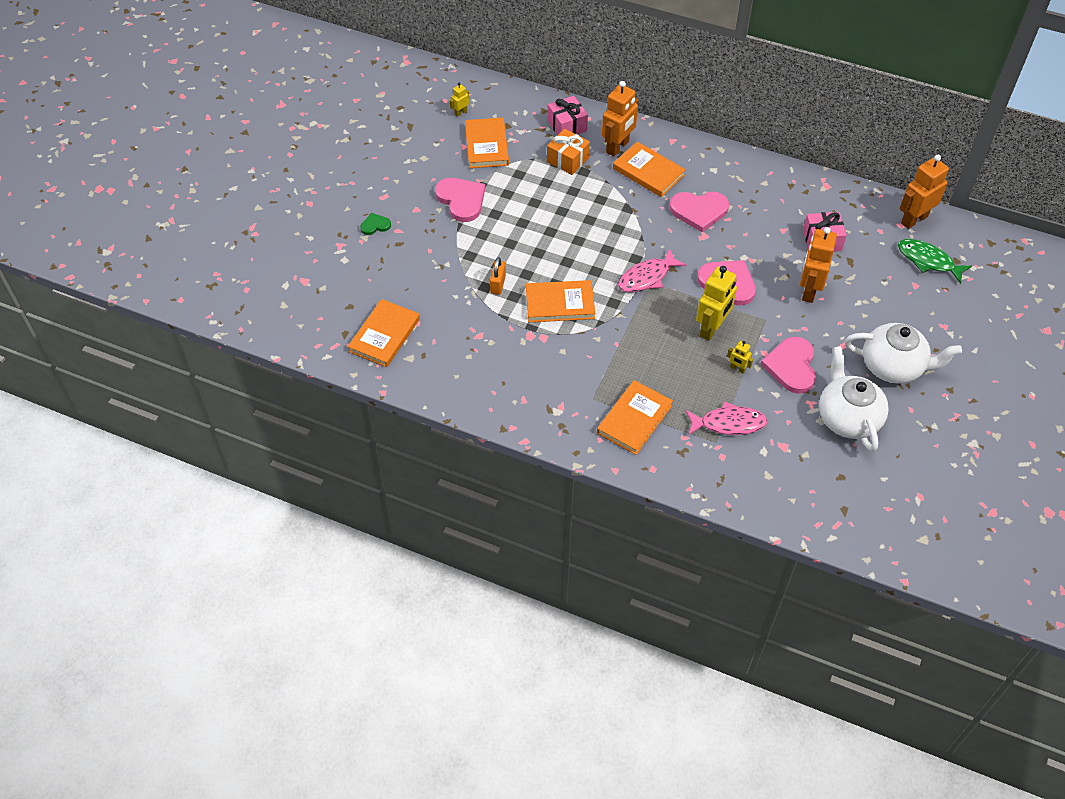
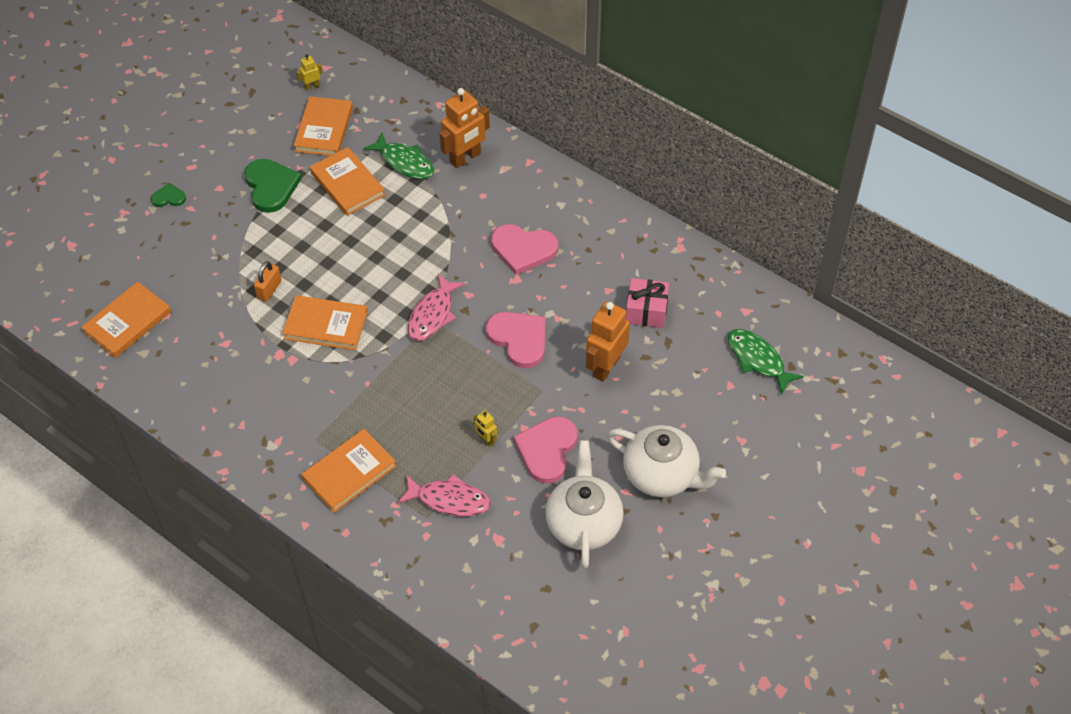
camera: 15 degrees right, 0 degrees up
pink heart [435,178,485,222] -> green heart [244,159,302,213]
orange gift [547,129,590,175] -> green fish [363,133,434,179]
pink gift [548,96,588,135] -> none
orange book [613,142,686,197] -> orange book moved to [310,147,385,216]
pink fish [618,248,687,293] -> pink fish turned 45 degrees counterclockwise [408,274,465,341]
yellow robot [696,266,737,341] -> none
orange robot [899,155,949,229] -> none

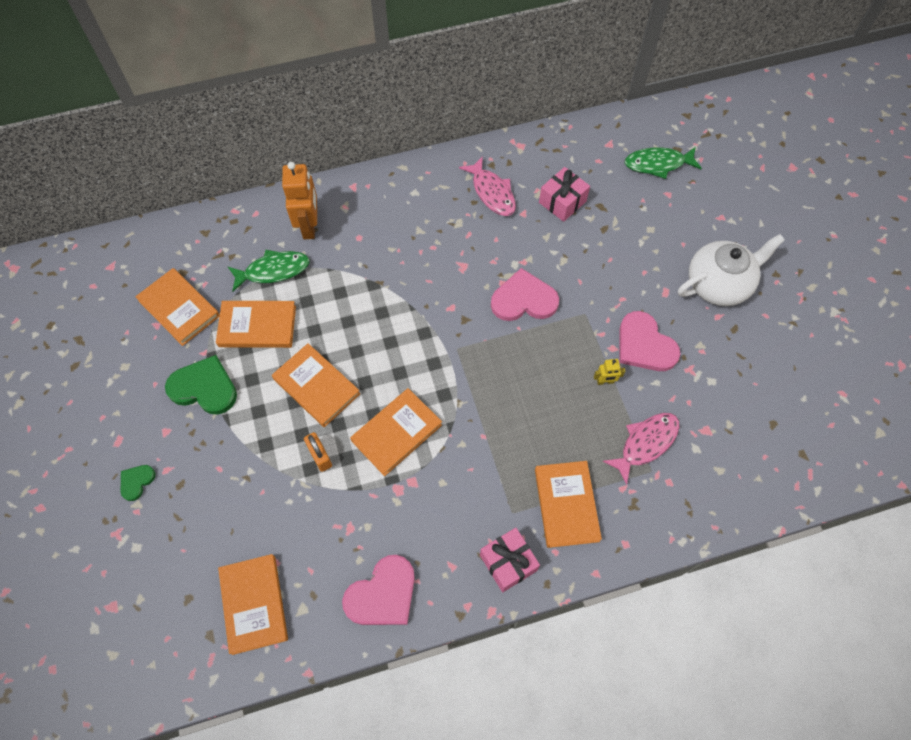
camera: 55 degrees left, 10 degrees up
yellow robot [296,54,322,90] -> none
pink fish [408,274,465,341] -> pink fish moved to [459,156,516,216]
pink heart [491,224,558,275] -> pink heart moved to [342,555,415,625]
white teapot [545,440,624,568] -> none
orange robot [586,301,630,382] -> none
none -> orange book [272,343,360,427]
none -> pink gift [480,528,540,592]

